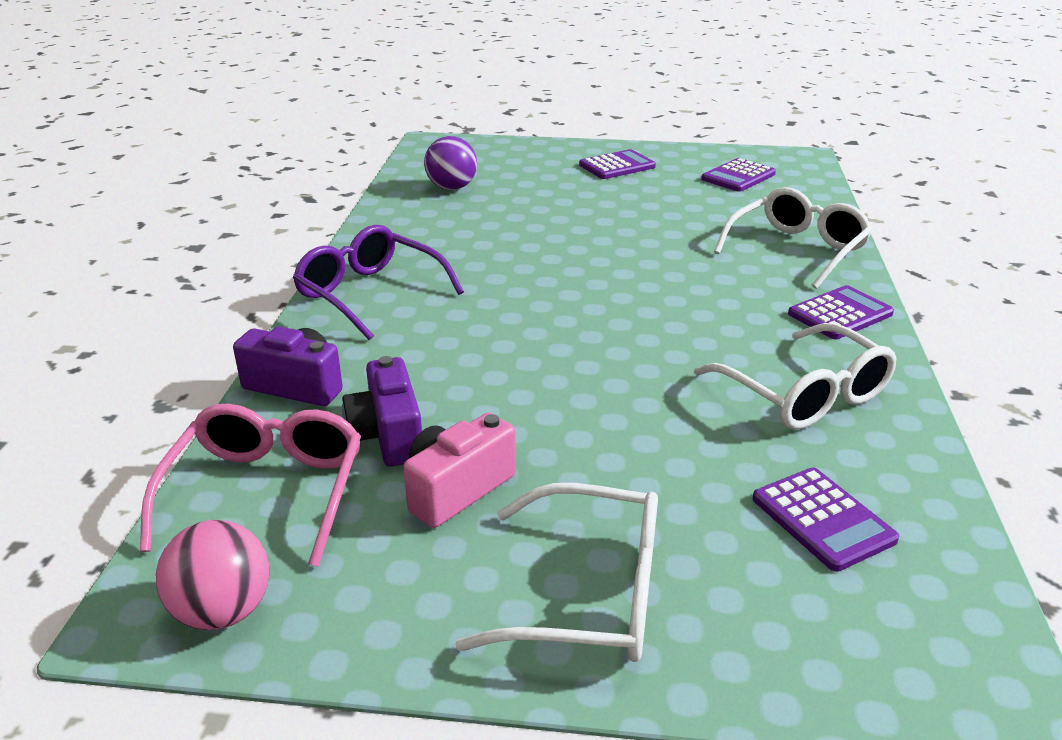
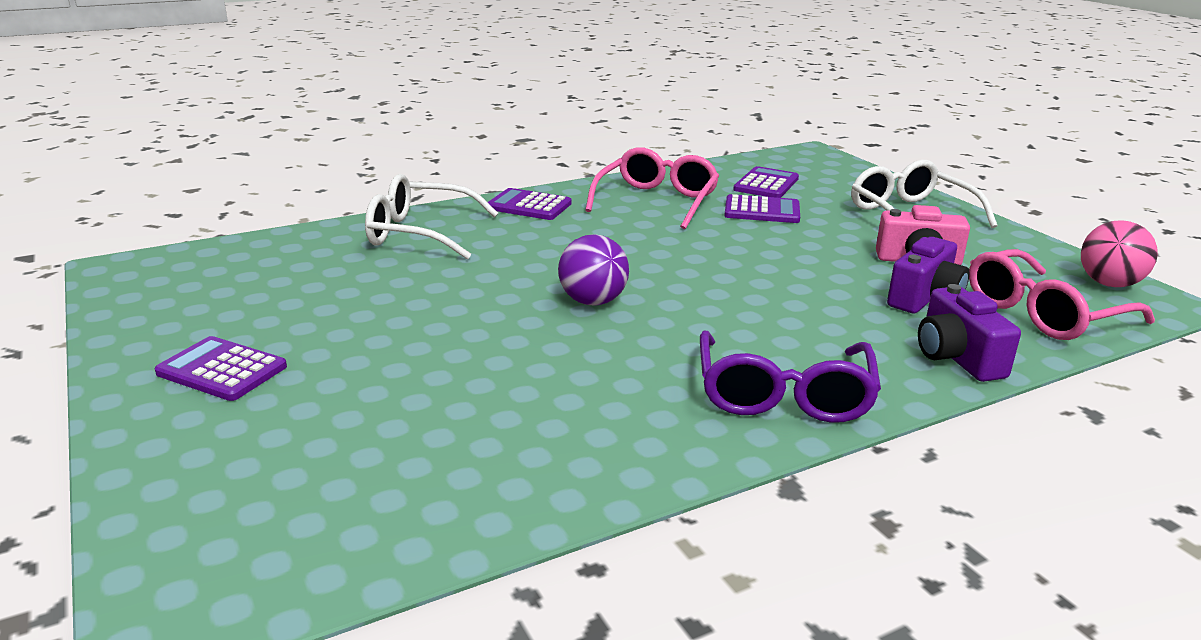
camera: 125 degrees left, 5 degrees down
purple ball [424,136,477,190] -> purple ball moved to [558,234,629,306]
white glasses [694,323,897,430] -> pink glasses [585,147,719,229]
purple calculator [701,158,776,192] -> purple calculator moved to [724,194,800,223]

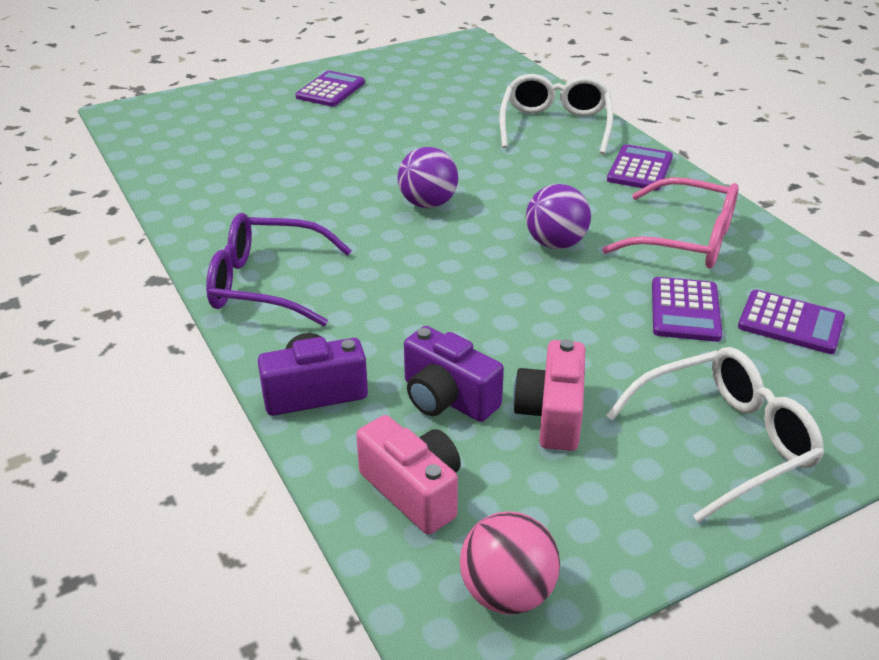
camera: 90 degrees right, 10 degrees up
pink glasses [969,249,1155,340] -> pink camera [356,415,461,534]
none -> purple ball [526,184,591,249]

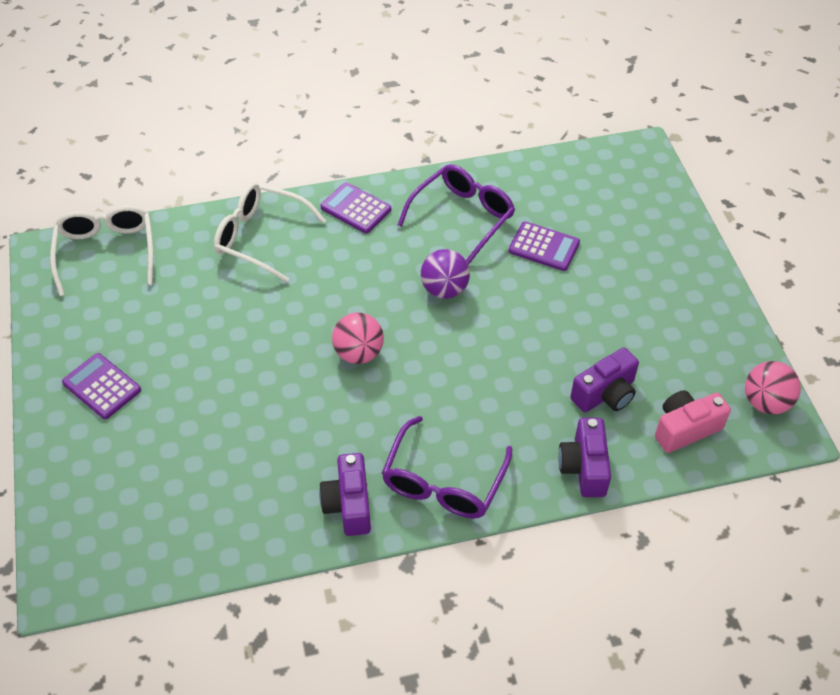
camera: 75 degrees left, 15 degrees up
purple ball [397,147,458,208] -> pink ball [332,312,384,364]
pink camera [513,339,585,451] -> none
pink glasses [602,177,739,269] -> purple glasses [398,164,515,265]
white glasses [606,347,824,523] -> white glasses moved to [50,205,154,296]
purple calculator [738,290,845,354] -> none
none -> purple camera [319,453,371,536]

